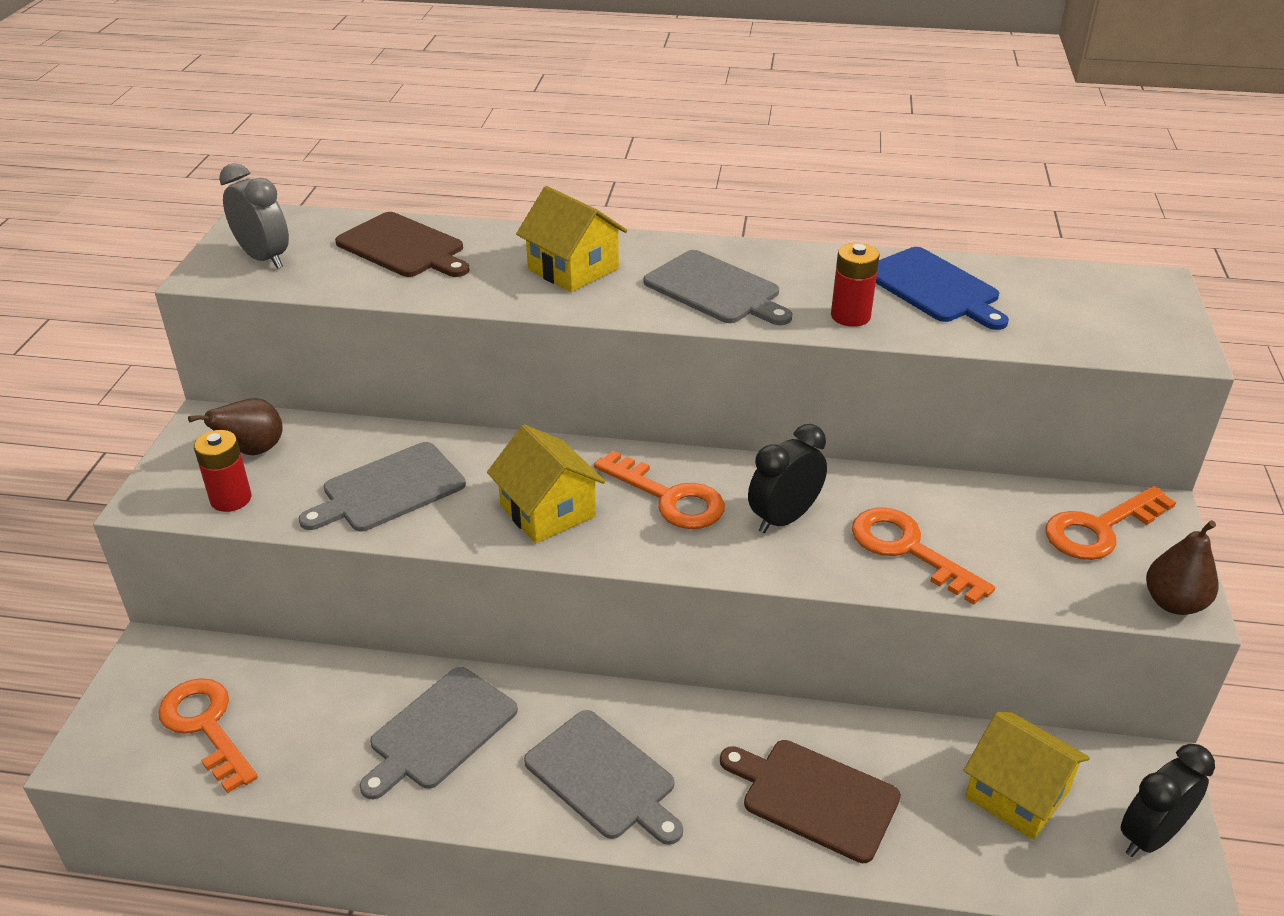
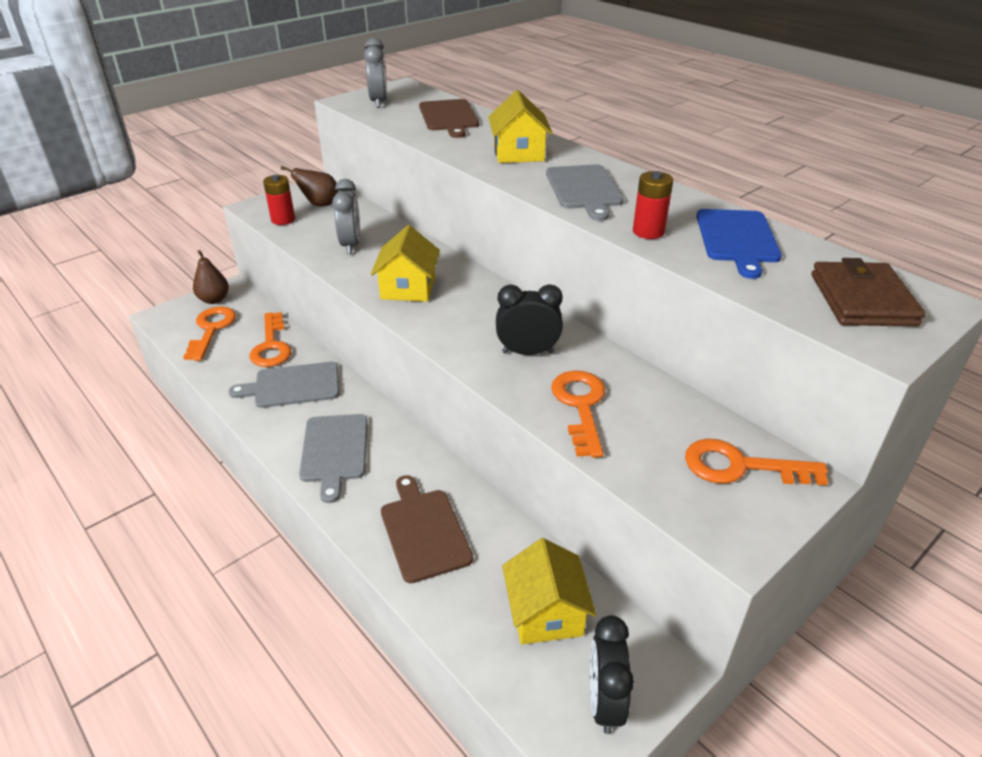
camera: 40 degrees right, 0 degrees up
grey cutting board [298,442,466,531] -> grey clock [332,179,360,254]
orange key [594,451,725,529] -> orange key moved to [250,312,291,367]
black clock [1121,744,1215,857] -> black clock turned 90 degrees counterclockwise [590,615,634,734]
brown pear [1146,520,1218,615] -> brown pear moved to [193,250,229,304]
none -> brown wallet [812,258,925,327]

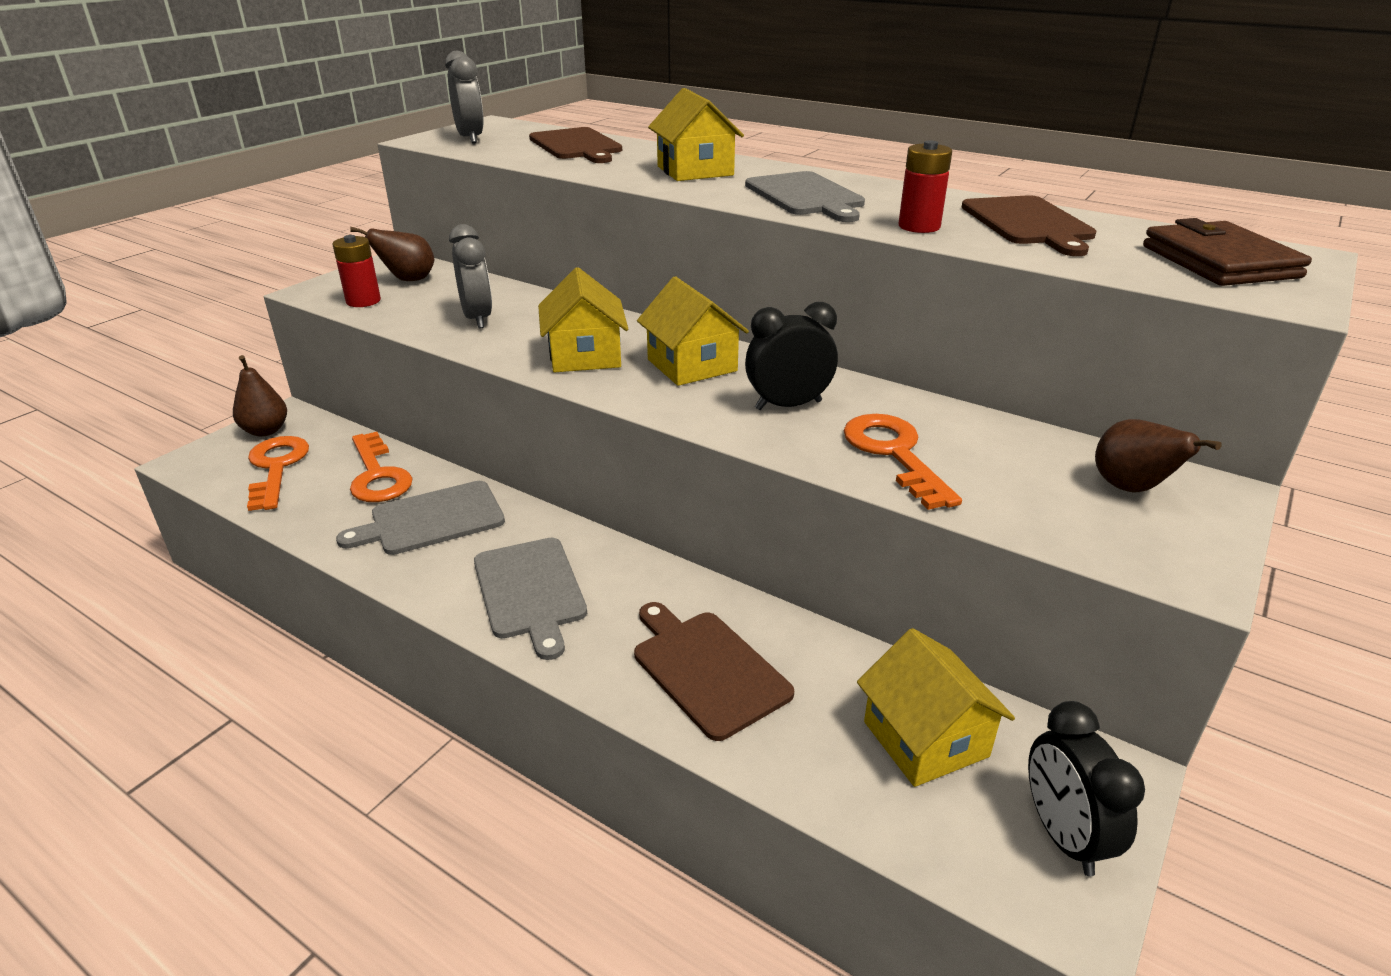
camera: 15 degrees left, 5 degrees down
orange key [685,439,828,486] -> brown pear [1095,419,1222,493]
blue cutting board [696,209,782,279] -> brown cutting board [961,195,1096,256]
none -> yellow house [637,276,749,386]

